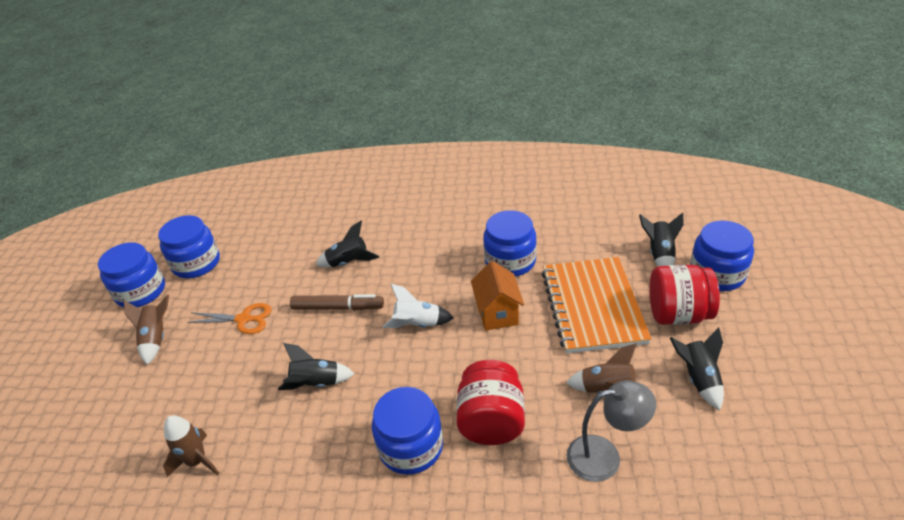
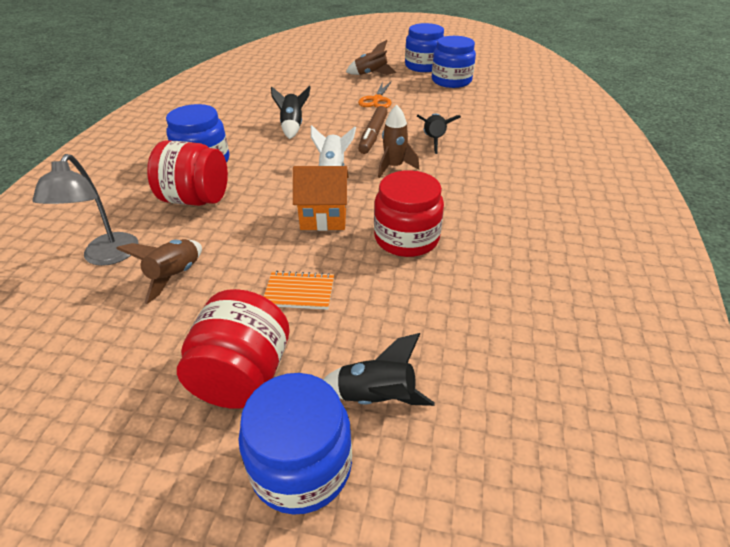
camera: 95 degrees right, 0 degrees up
brown rocket [163,415,220,477] -> brown rocket moved to [378,105,419,178]
blue jar [483,210,537,277] -> red jar [374,170,444,257]
orange notebook [542,257,652,354] -> orange notebook [264,271,334,310], size x0.43
black rocket [670,327,724,411] -> none

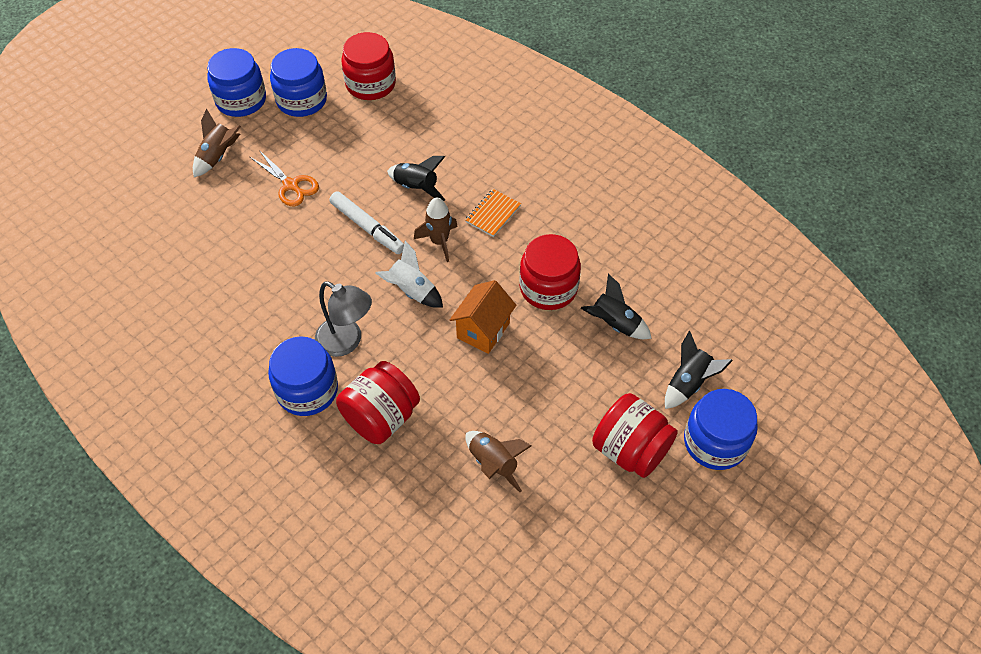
camera: 60 degrees left, 15 degrees up
grey lamp [32,154,138,266] -> grey lamp moved to [315,281,372,357]
orange notebook [264,271,334,310] -> orange notebook moved to [465,189,521,237]
black rocket [271,86,310,139] -> black rocket moved to [580,274,652,339]
brown marker [358,106,388,154] -> white marker [330,191,404,254]
none -> red jar [341,32,396,100]

